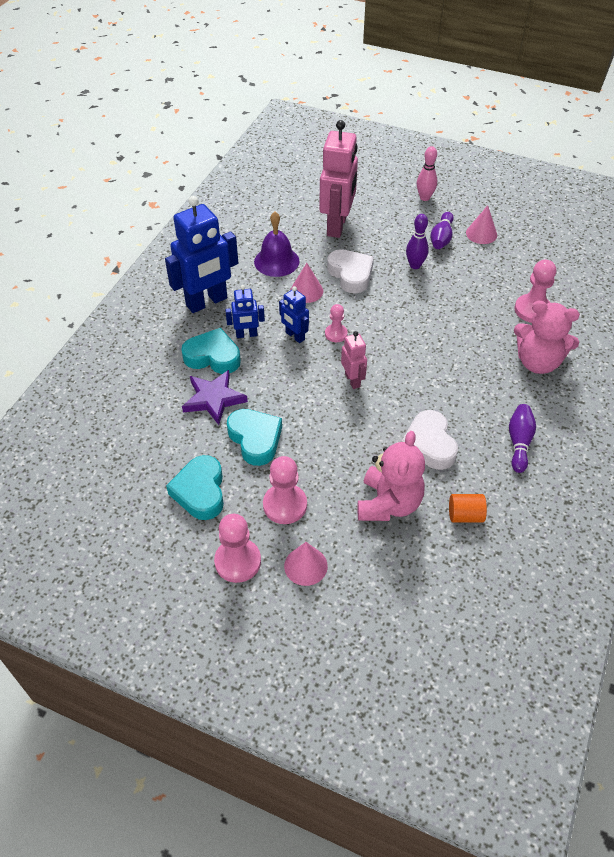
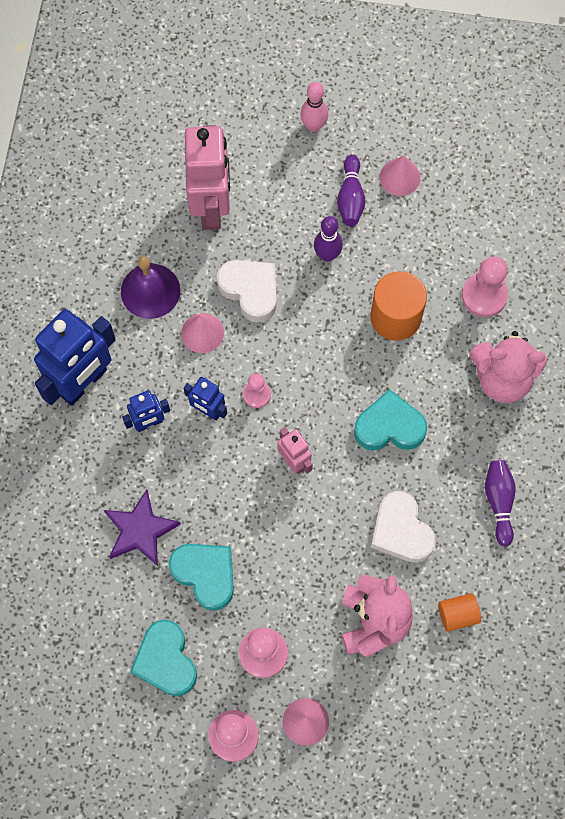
camera: 15 degrees left, 20 degrees up
turquoise heart [181,328,241,374] -> turquoise heart moved to [354,389,427,451]
none -> orange cylinder [370,271,427,341]

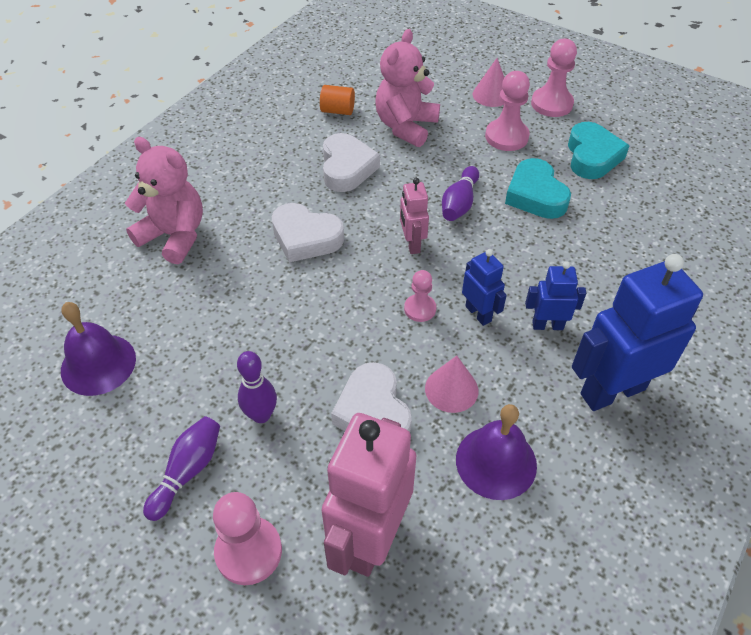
camera: 155 degrees left, 20 degrees down
purple star [104,490,181,566] -> none
pink bowling pin [300,82,328,132] -> none
turquoise heart [354,389,427,451] -> white heart [271,203,344,263]
orange cylinder [370,271,427,341] -> none
pink cone [380,156,421,196] -> none
pink pawn [462,257,508,317] -> pink pawn moved to [213,492,282,585]
purple bowling pin [485,460,516,547] -> purple bowling pin moved to [442,166,479,221]
none -> purple bell [61,302,136,396]

